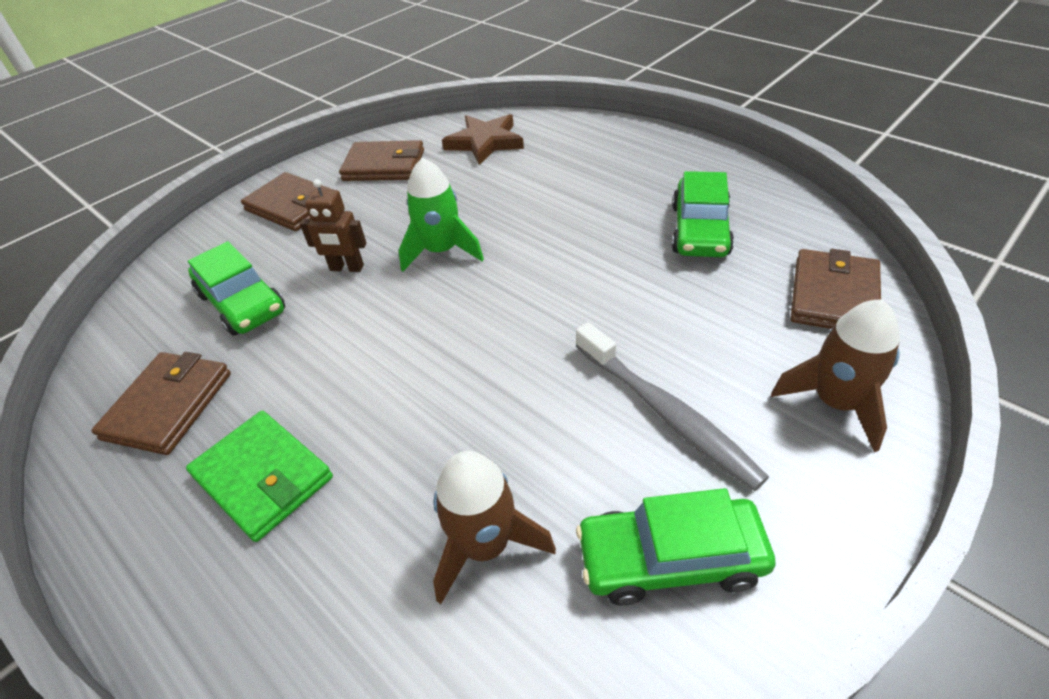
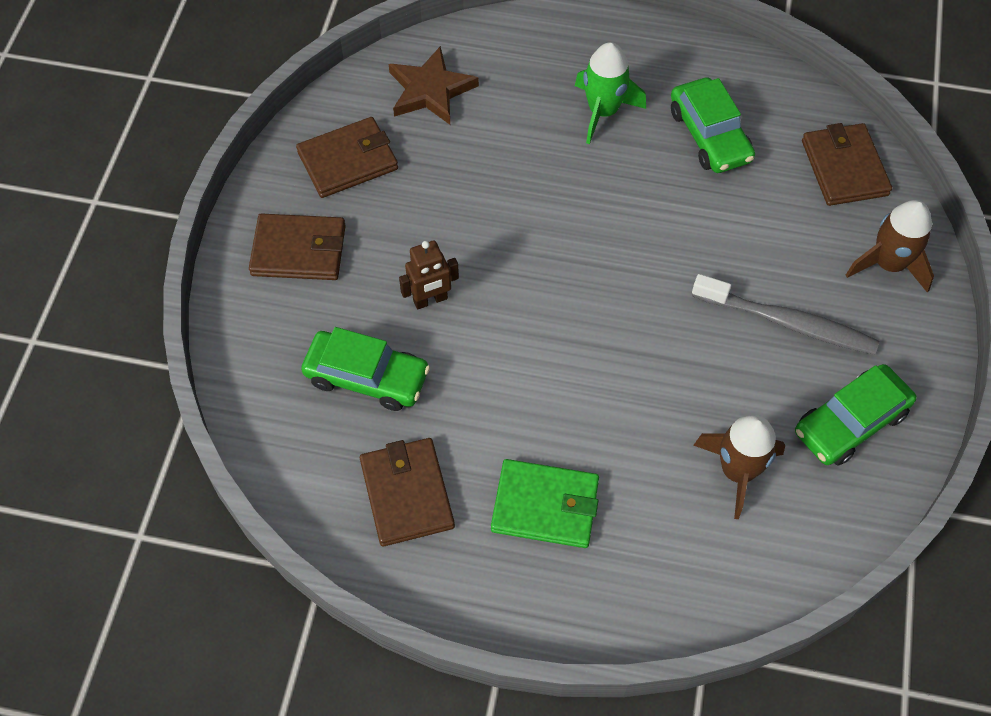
camera: 35 degrees left, 15 degrees up
green rocket [399,158,484,272] -> green rocket moved to [575,42,646,144]

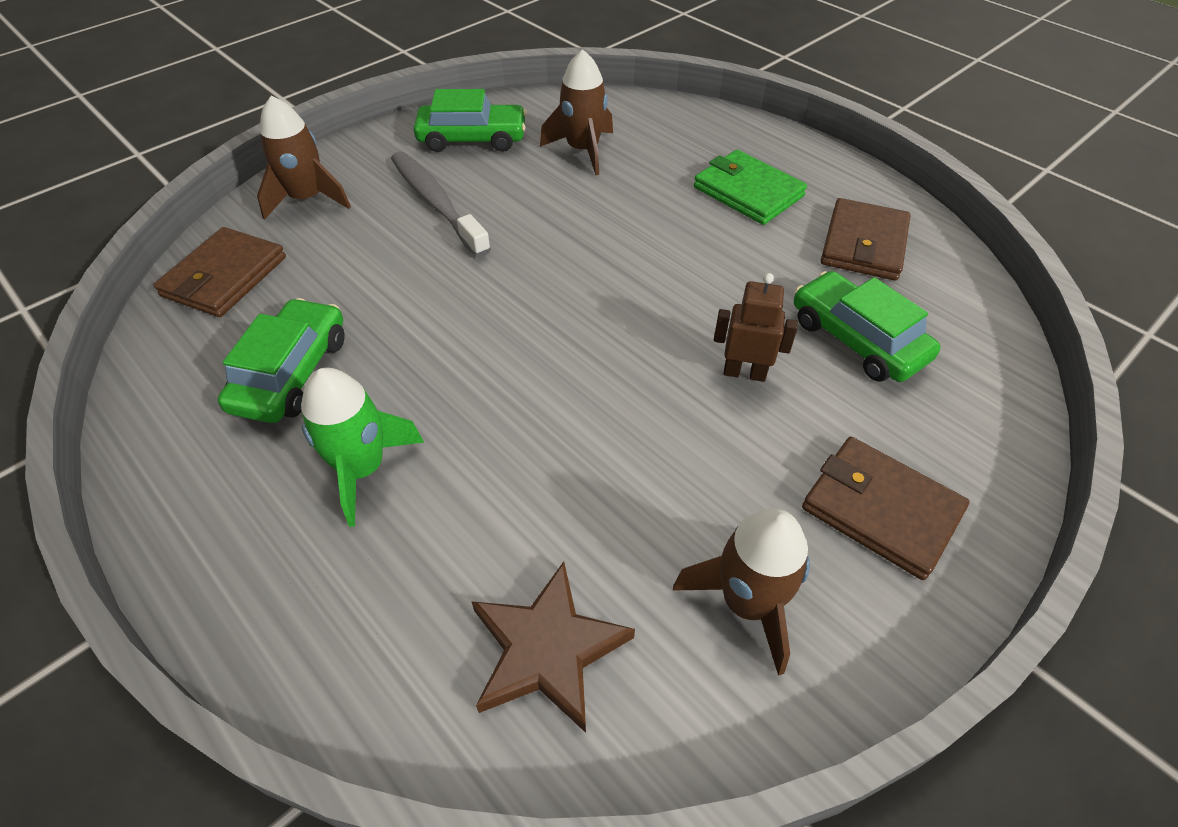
camera: 145 degrees left, 10 degrees down
brown wallet [296,117,398,198] -> brown rocket [673,508,810,676]

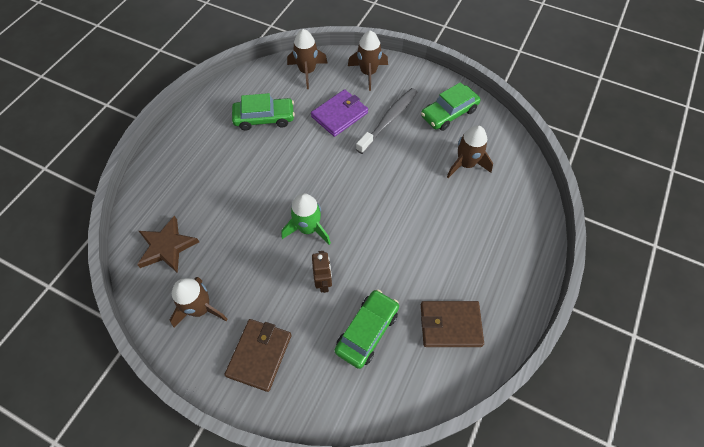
camera: 70 degrees right, 10 degrees up
brown wallet [154,227,286,317] -> brown rocket [287,29,327,89]
green rocket [301,368,424,527] -> green rocket moved to [282,193,331,245]
green car [414,89,527,152] -> green car turned 75 degrees clockwise [421,82,481,131]
green wallet [694,150,807,225] -> none
none -> purple wallet [311,89,368,137]

